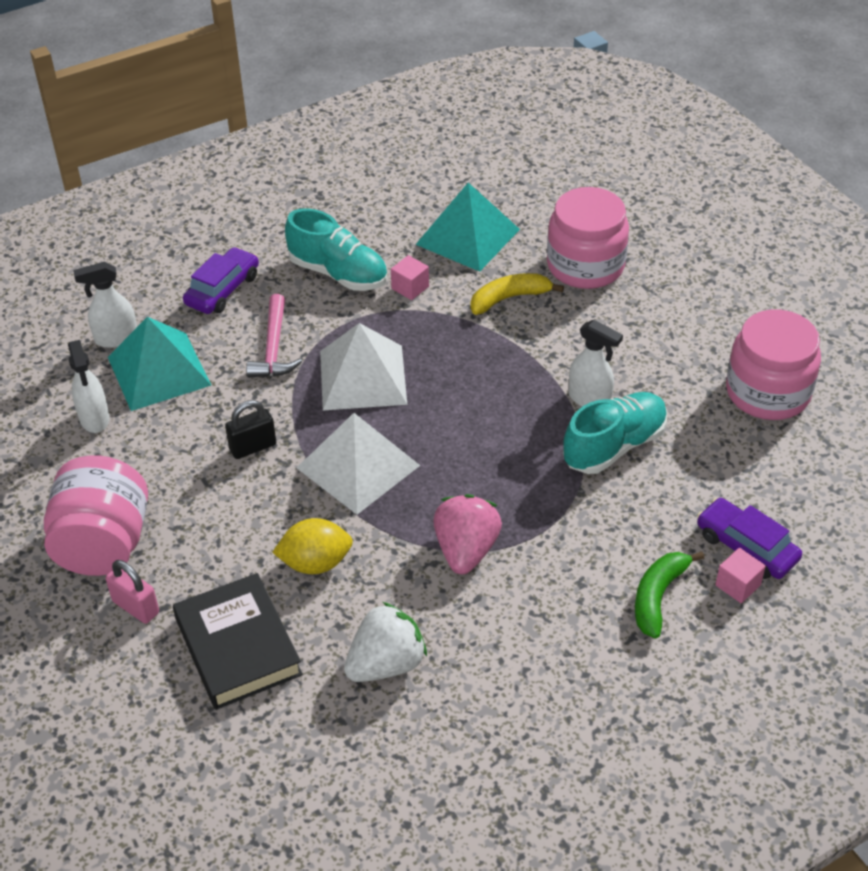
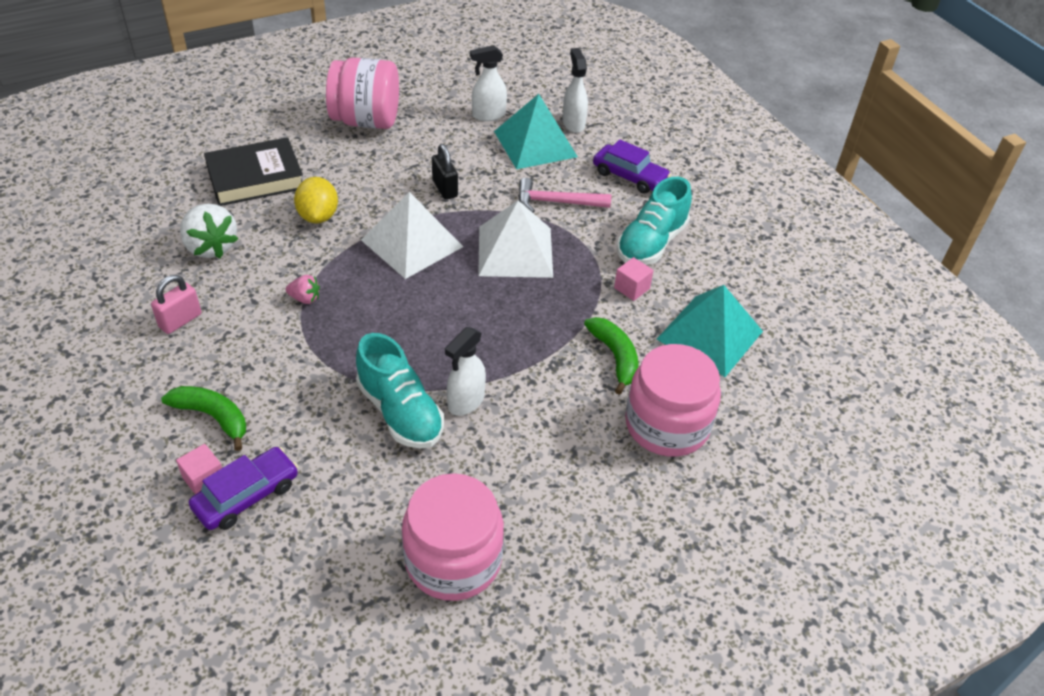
camera: 90 degrees right, 0 degrees up
pink padlock [106,560,159,624] -> pink padlock moved to [151,275,201,334]
pink strawberry [433,494,502,574] -> pink strawberry [286,275,320,304], size x0.51
yellow banana [470,273,564,315] -> green banana [584,317,638,395]

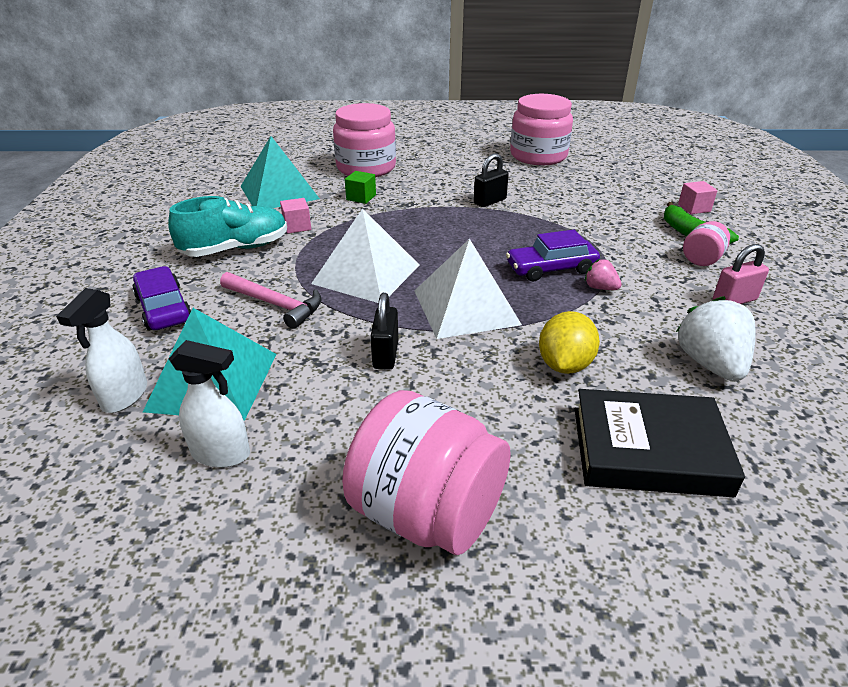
camera: 150 degrees left, 10 degrees down
purple car [189,447,298,530] -> purple car moved to [506,230,600,281]
turquoise shoe [356,333,444,449] -> none
white spray bottle [445,327,486,416] -> black padlock [474,153,509,207]
green banana [584,317,638,395] -> green cube [345,171,376,204]
none -> pink jar [683,221,730,266]

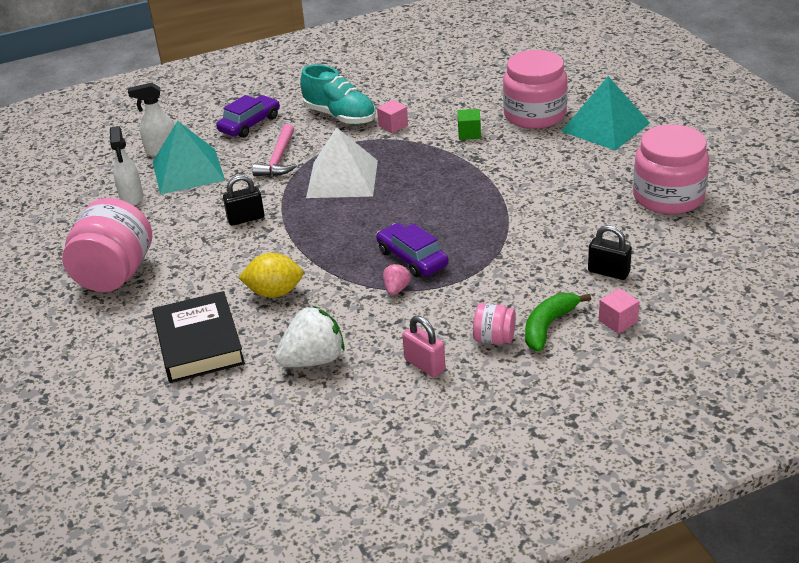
camera: 70 degrees right, 0 degrees up
turquoise pyramid [240,136,320,208] -> turquoise pyramid moved to [561,76,650,151]
white pyramid [414,239,522,339] -> none
black padlock [474,153,509,207] -> black padlock moved to [588,225,632,280]

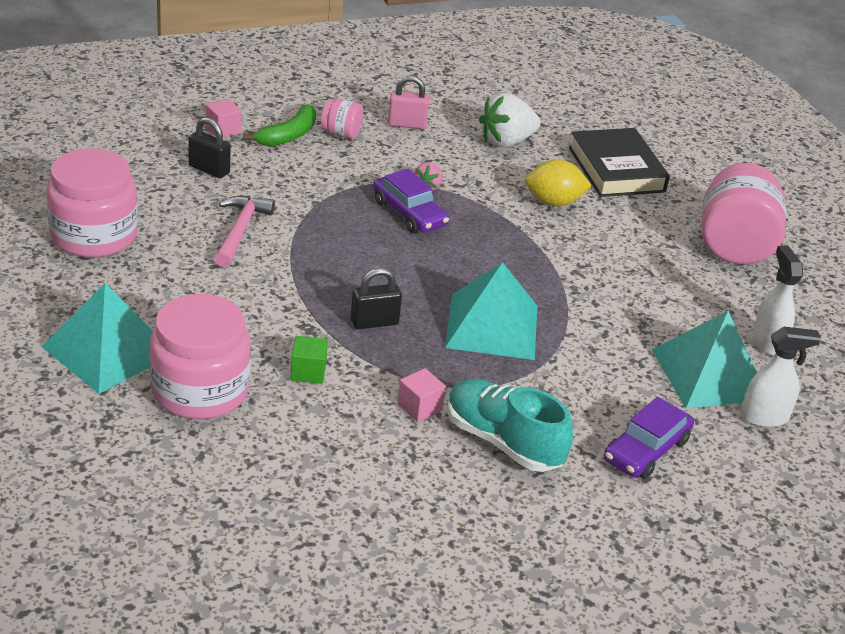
camera: 175 degrees right, 0 degrees up
black padlock [223,175,264,226] -> black padlock moved to [351,268,402,329]
pink hammer [252,124,297,176] -> pink hammer moved to [214,196,275,267]
white pyramid [306,127,378,198] -> turquoise pyramid [445,262,537,360]
pink padlock [402,316,446,377] -> pink padlock turned 45 degrees counterclockwise [388,75,430,129]

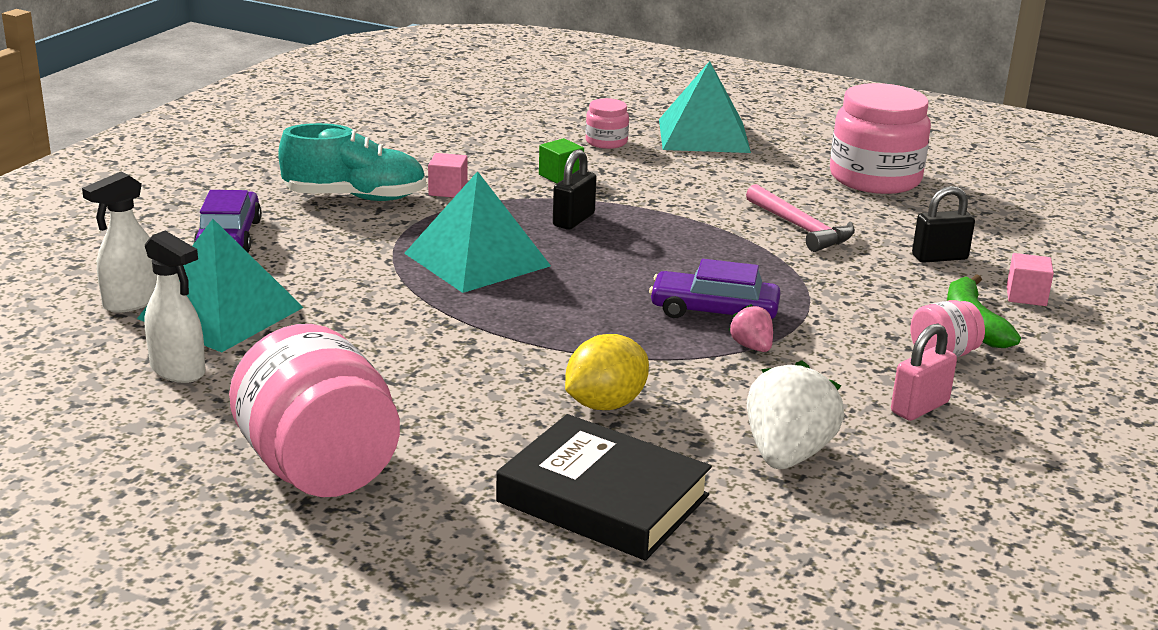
camera: 140 degrees right, 10 degrees down
pink jar [150,294,251,419] -> pink jar [586,98,629,149], size x0.48

